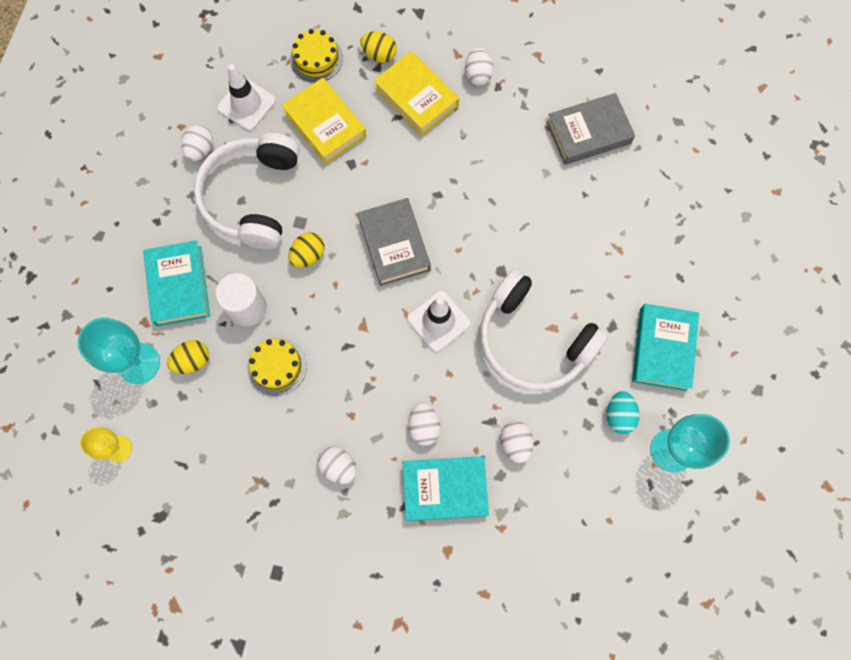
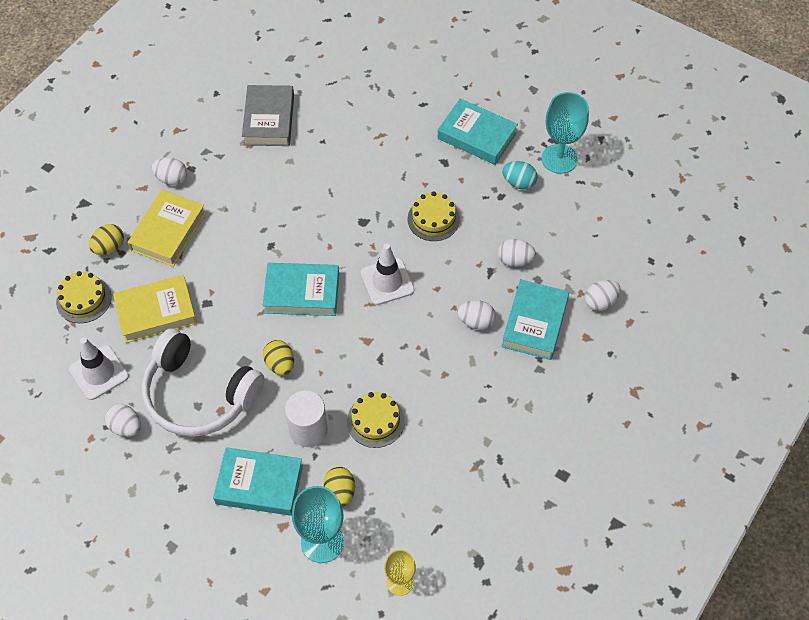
camera: 70 degrees left, 15 degrees down
white egg [317,446,357,484] -> white egg moved to [585,280,621,311]
grey book [358,198,431,286] -> turquoise book [263,263,339,316]
yellow book [374,51,459,136] -> yellow book turned 45 degrees counterclockwise [128,190,206,267]
white headphones [480,269,608,391] -> yellow cake [408,191,460,241]

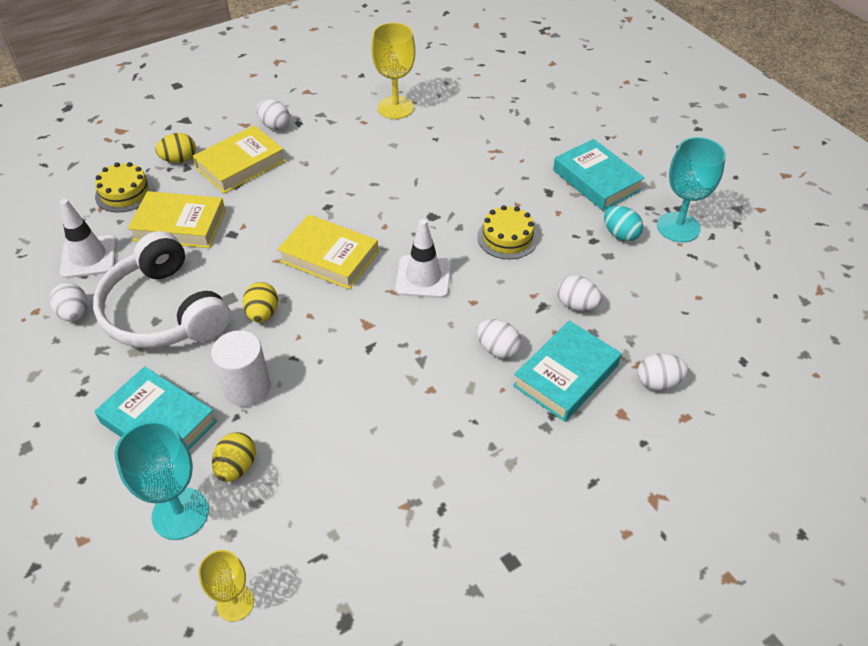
camera: 25 degrees right, 10 degrees down
grey book [242,85,294,146] -> yellow goblet [371,22,416,119]
turquoise book [263,263,339,316] -> yellow book [277,215,378,289]
yellow cake [347,392,405,448] -> none

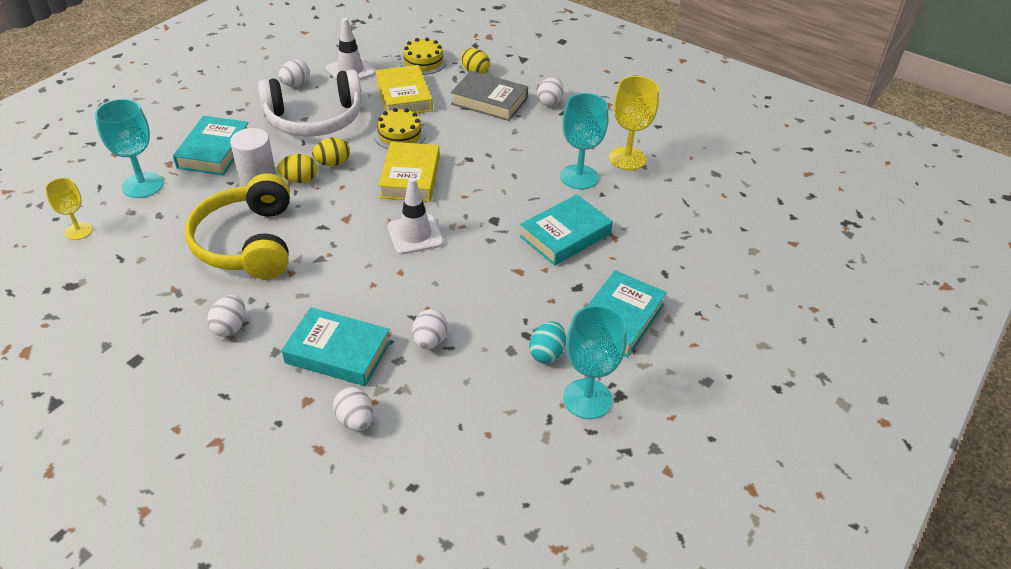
camera: 65 degrees right, 5 degrees down
white headphones [93,231,231,348] -> white headphones turned 135 degrees counterclockwise [258,70,362,137]
yellow book [193,125,285,194] -> grey book [451,71,528,121]
yellow egg [212,432,256,482] -> yellow egg moved to [277,154,317,183]
yellow cake [477,205,538,259] -> yellow cake moved to [374,108,426,149]
white egg [477,319,522,359] -> white egg moved to [207,295,245,337]
none -> yellow headphones [185,173,290,279]
none -> turquoise book [520,194,613,266]
none -> turquoise goblet [560,93,608,189]

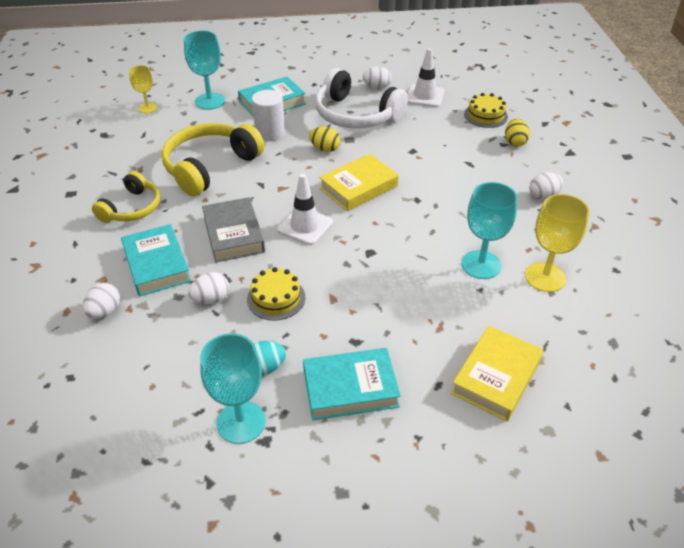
camera: 50 degrees right, 0 degrees up
white egg [207,295,245,337] -> yellow headphones [92,171,160,223]
yellow egg [277,154,317,183] -> none
yellow cake [374,108,426,149] -> yellow cake moved to [247,267,305,321]
yellow book [375,65,433,113] -> yellow book moved to [451,326,543,421]
grey book [451,71,528,121] -> grey book moved to [202,197,265,263]
turquoise book [520,194,613,266] -> none

